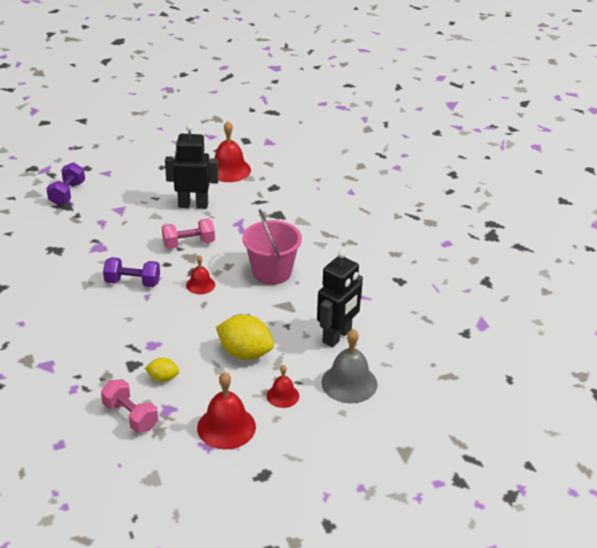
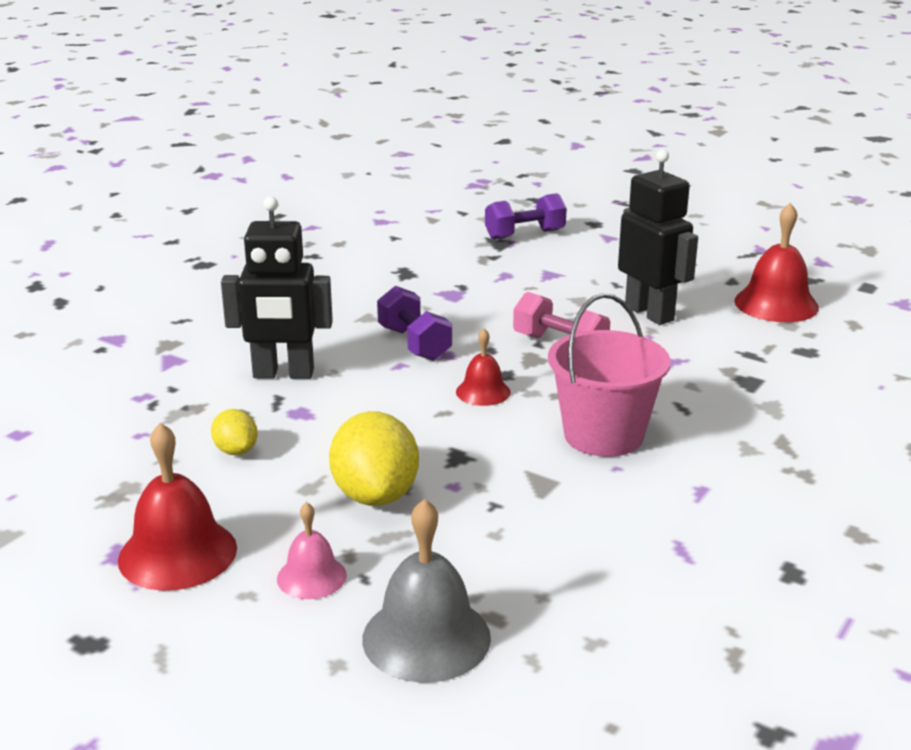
camera: 55 degrees right, 10 degrees down
pink dumbbell [101,379,158,433] -> none
red bell [267,365,299,408] -> pink bell [277,502,347,599]
black robot [317,250,363,347] -> black robot moved to [221,197,333,379]

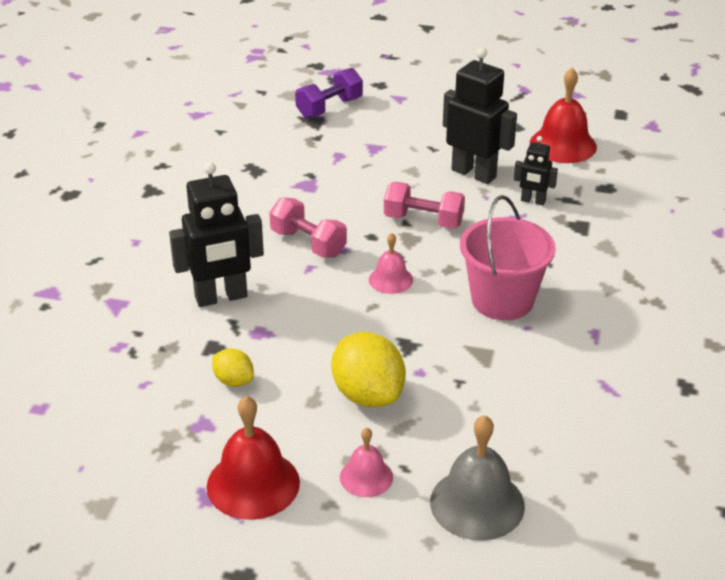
camera: 20 degrees left, 10 degrees up
purple dumbbell [377,286,452,361] -> pink dumbbell [269,197,347,258]
red bell [456,329,511,406] -> pink bell [369,233,413,294]
none -> black robot [514,136,558,205]

